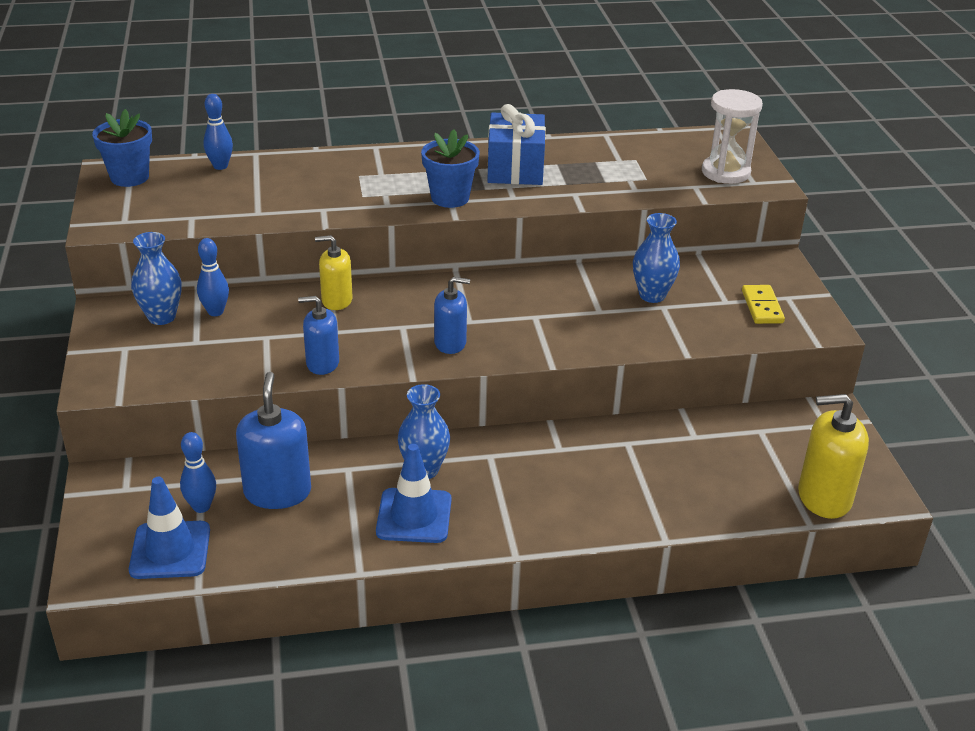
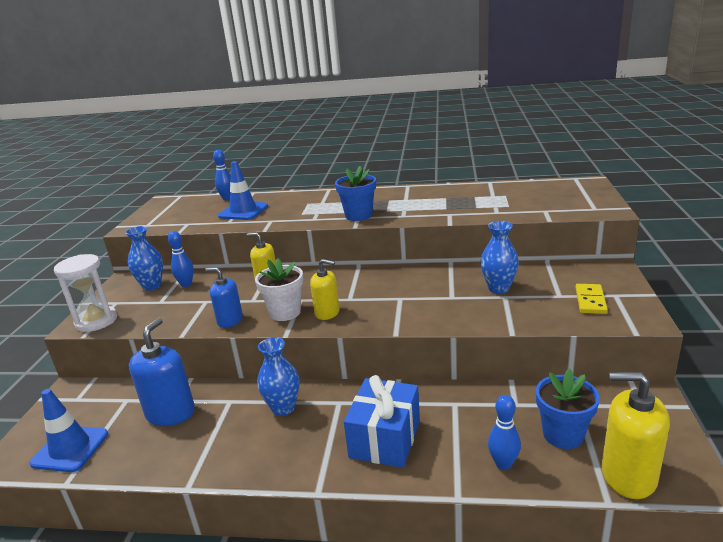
camera: 20 degrees right, 10 degrees down
blue flower pot [92,109,152,187] -> blue flower pot moved to [536,369,600,449]
blue bowling pin [180,432,216,513] -> blue bowling pin moved to [488,395,521,470]
blue traffic cone [376,444,452,543] -> blue traffic cone moved to [218,161,268,220]
blue soap dispenser [434,277,470,354] -> yellow soap dispenser [310,259,340,320]
blue gift [487,104,546,185] -> blue gift moved to [344,375,420,468]
white hourglass [702,89,763,184] -> white hourglass moved to [54,254,117,332]
none -> white flower pot [255,259,303,321]

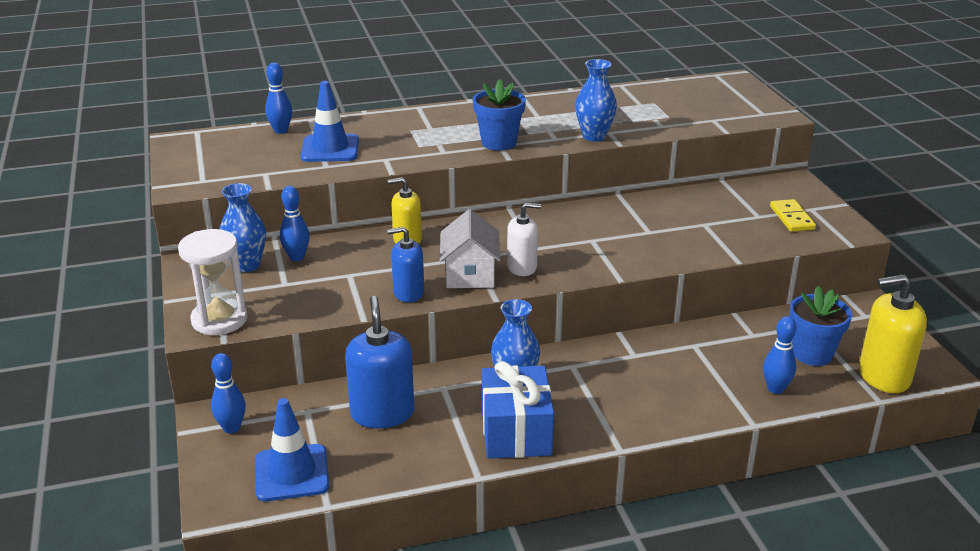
camera: 25 degrees left, 5 degrees up
white flower pot [255,259,303,321] -> white house [440,209,500,288]
yellow soap dispenser [310,259,340,320] -> white soap dispenser [507,203,541,276]
blue gift [344,375,420,468] -> blue gift moved to [482,361,554,459]
blue vase [480,221,519,294] -> blue vase moved to [575,59,617,142]
none -> blue bowling pin [211,353,246,434]

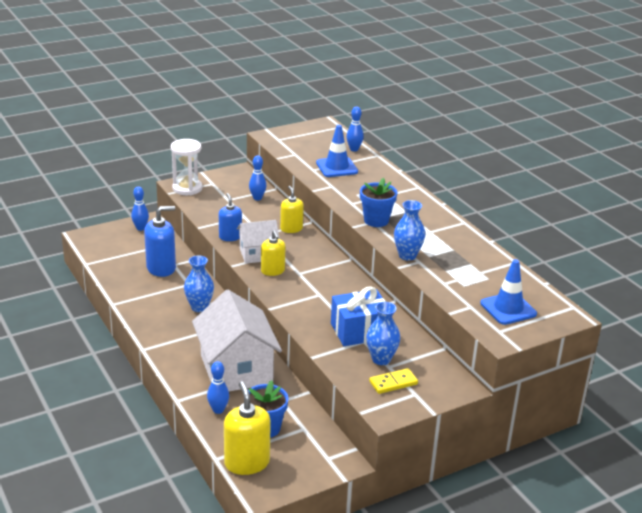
camera: 75 degrees right, 0 degrees up
blue vase [219,183,266,272] -> blue vase moved to [366,302,400,365]
blue traffic cone [255,398,329,501] -> blue traffic cone moved to [480,259,537,325]
blue gift [482,361,554,459] -> blue gift moved to [331,286,386,346]
white soap dispenser [507,203,541,276] -> yellow soap dispenser [261,231,285,276]
none -> white house [192,290,282,391]

